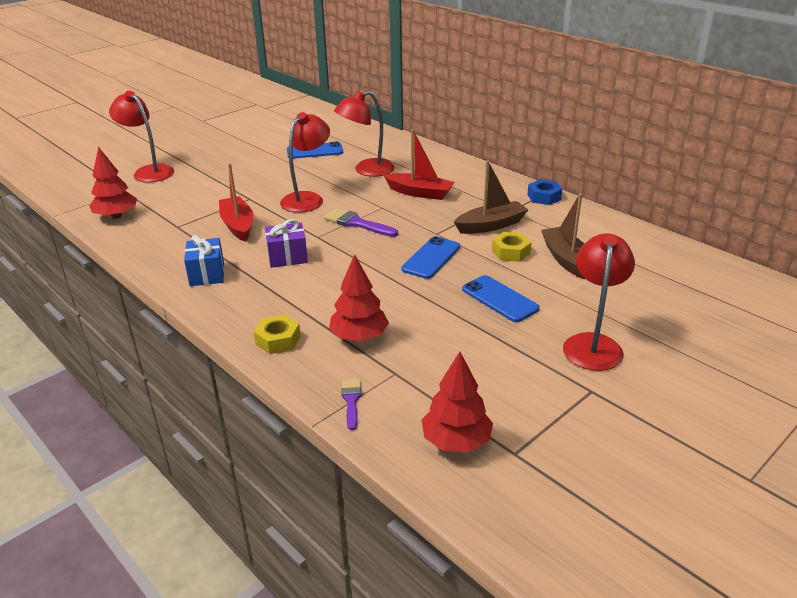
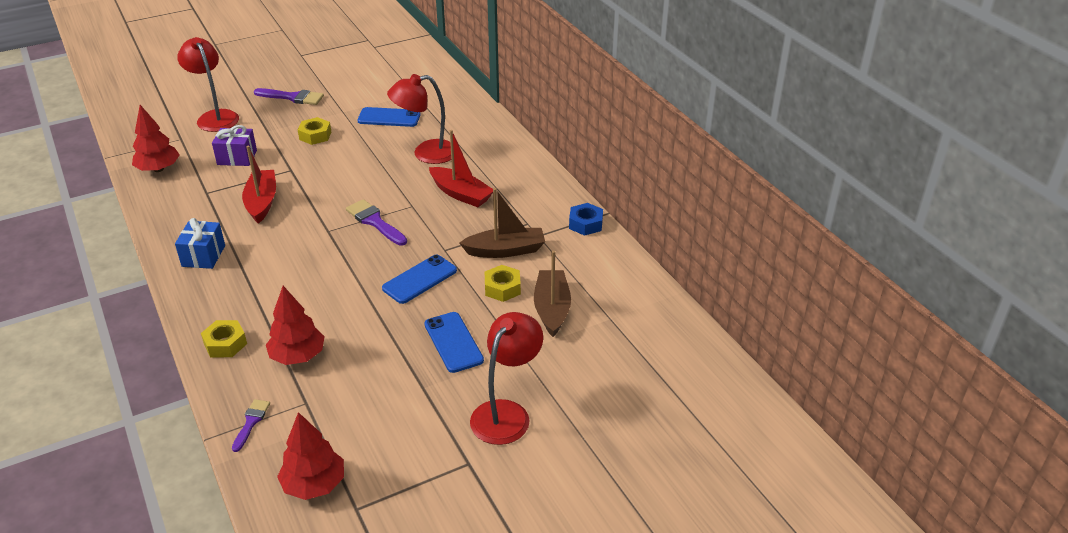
camera: 15 degrees right, 5 degrees up
purple gift [265,219,308,268] -> purple gift moved to [212,125,257,166]
red lamp [280,112,330,213] -> none
none -> purple brush [254,88,324,105]
none -> yellow nut [298,117,331,145]

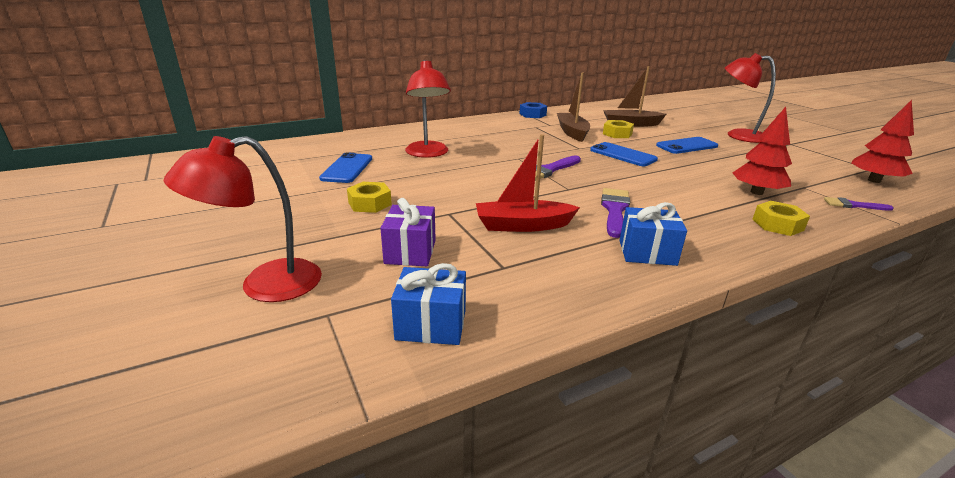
camera: 90 degrees left, 10 degrees down
red tree [132,105,180,172] -> blue gift [391,263,466,345]
purple brush [254,88,324,105] -> purple brush moved to [601,188,630,238]
red boat [429,130,493,207] -> none

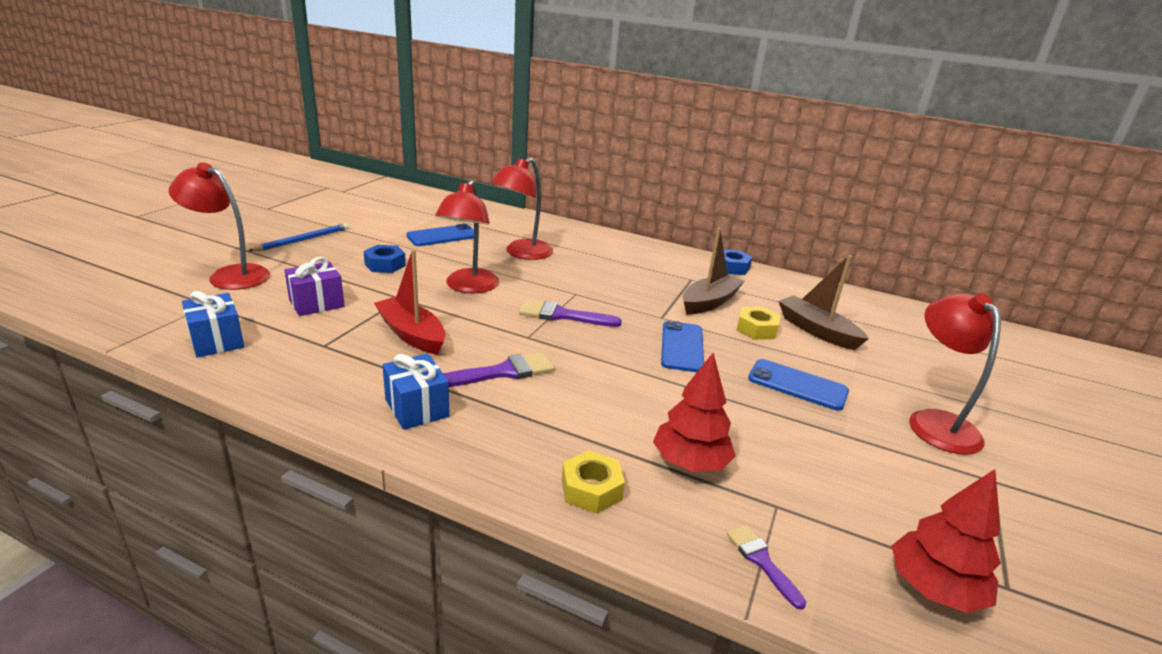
camera: 50 degrees right, 0 degrees up
yellow nut [347,182,392,213] -> blue nut [364,245,406,273]
none -> blue pencil [248,223,349,251]
none -> red lamp [435,180,499,293]

